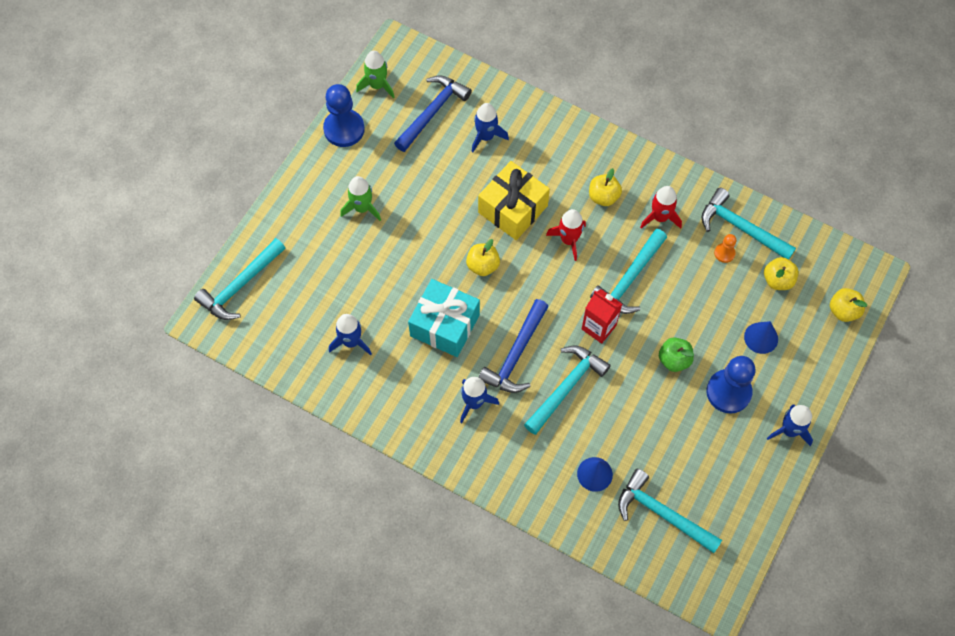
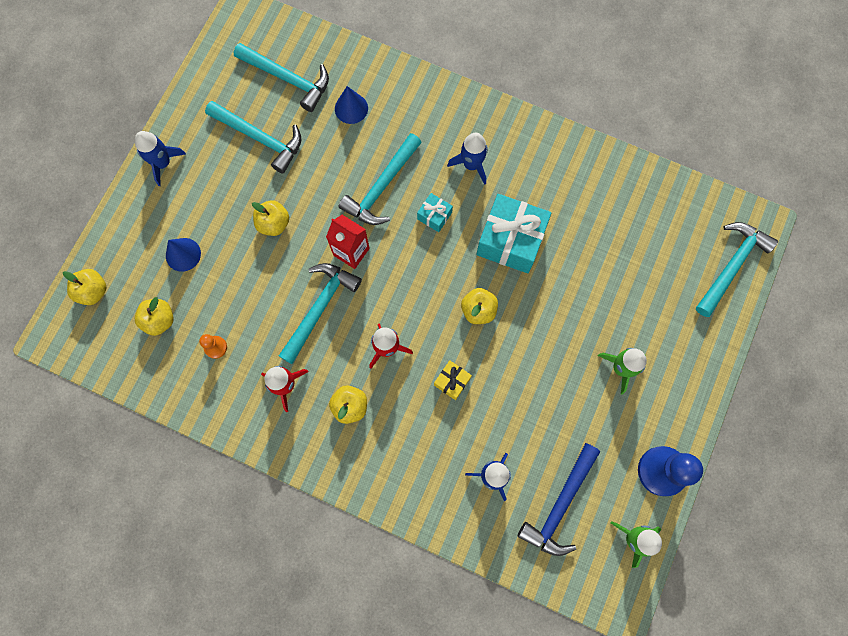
camera: 175 degrees right, 10 degrees up
blue rocket [329,314,372,355] -> none
yellow gift [478,161,550,240] -> yellow gift [434,360,472,400], size x0.47
blue hammer [479,299,549,393] -> turquoise gift [417,193,453,232]
green apple [659,338,694,372] -> yellow apple [252,200,289,236]
turquoise hammer [701,188,796,260] -> turquoise hammer moved to [205,101,302,174]
blue pawn [706,356,756,414] -> none

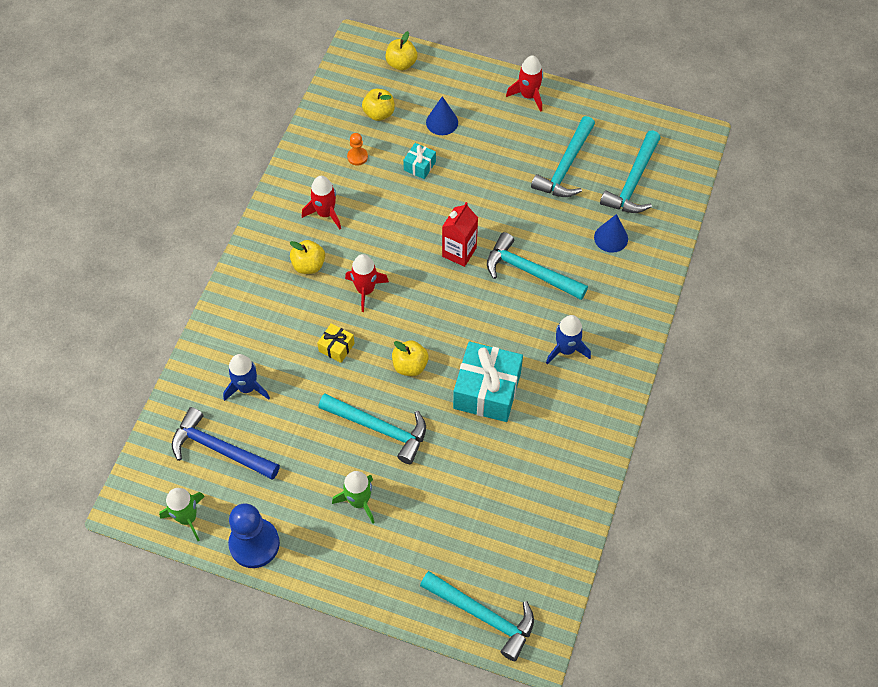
camera: 85 degrees right, 15 degrees down
blue rocket [135,131,186,186] -> red rocket [506,55,543,112]
yellow apple [252,200,289,236] -> none
turquoise hammer [279,263,362,364] -> turquoise hammer moved to [318,394,426,464]
turquoise gift [417,193,453,232] -> turquoise gift moved to [403,143,436,179]

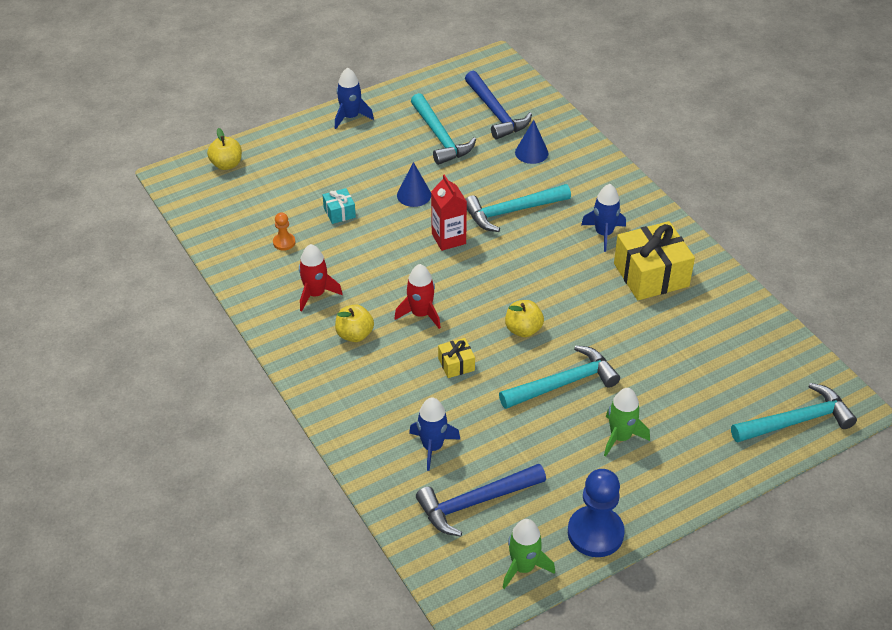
camera: 50 degrees left, 15 degrees down
yellow apple [362,89,395,121] -> none
blue cone [426,96,458,135] -> blue cone moved to [397,162,431,207]
turquoise gift [453,342,523,422] -> none
red rocket [506,55,543,112] -> blue rocket [335,68,374,129]
turquoise hammer [600,130,661,213] -> blue hammer [465,71,532,139]
none -> yellow gift [614,221,695,300]

